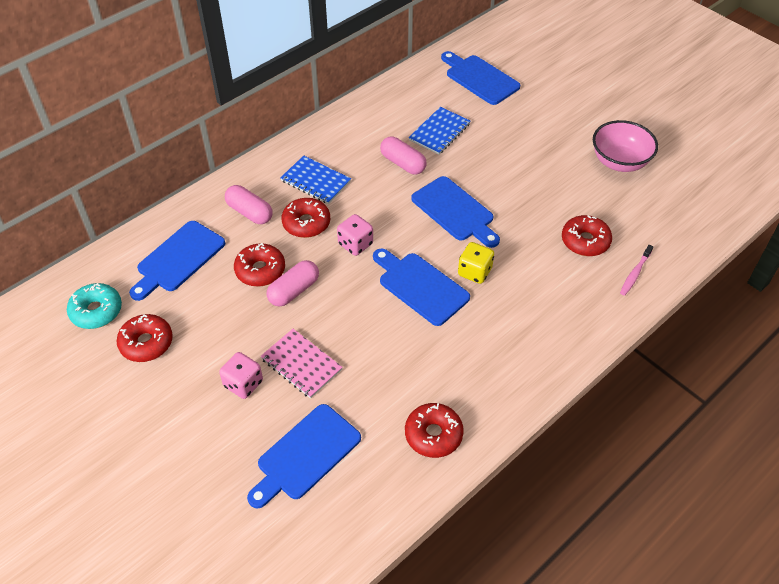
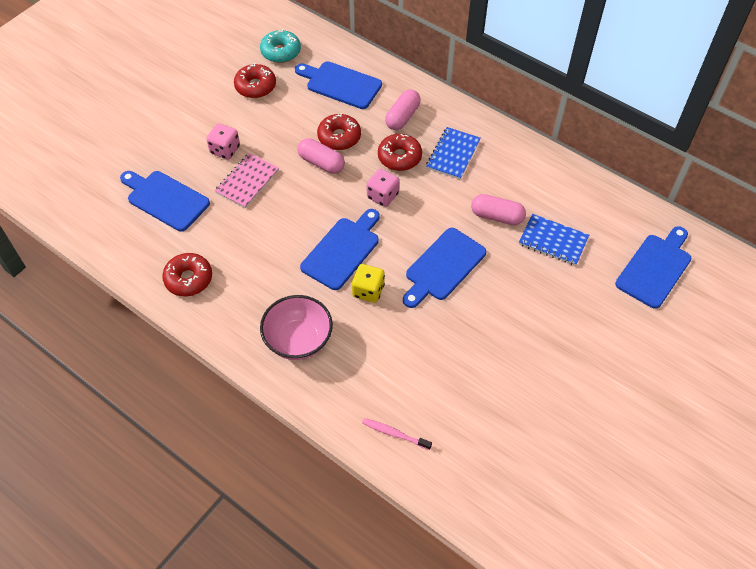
camera: 80 degrees right, 5 degrees up
pink capsule [380,136,427,175] -> pink capsule turned 75 degrees clockwise [471,194,526,225]
red donut [562,215,612,256] -> none
pink bowl [593,120,658,172] -> pink bowl moved to [260,295,333,360]

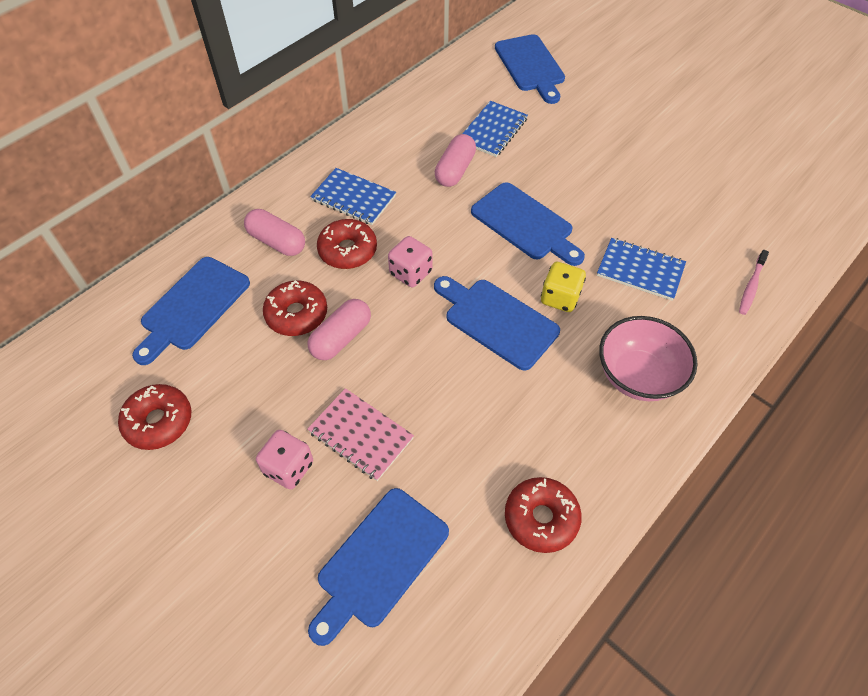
camera: 85 degrees left, 0 degrees up
turquoise donut [260,29,301,63] -> none
blue cutting board [615,226,691,309] -> blue cutting board turned 150 degrees counterclockwise [495,34,565,104]
none -> blue notebook [597,238,686,301]

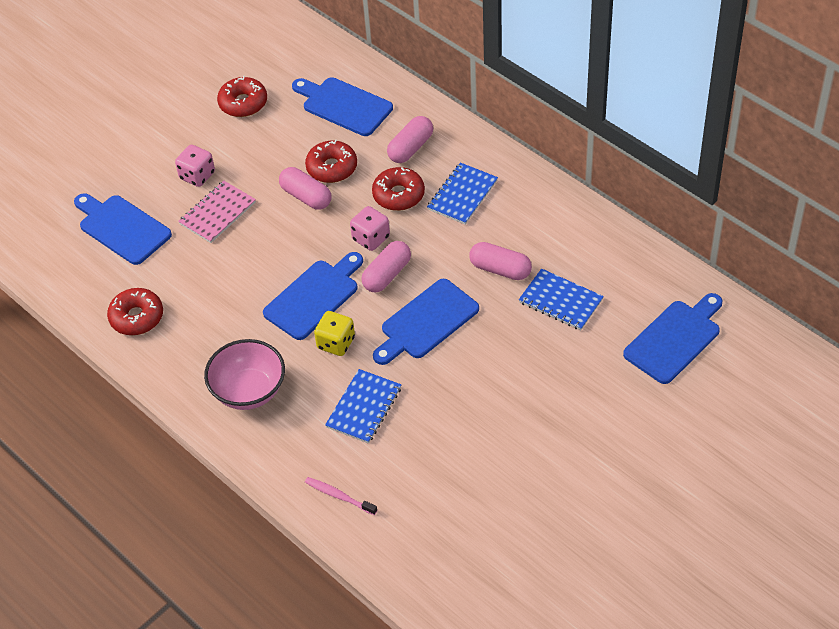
camera: 95 degrees right, 5 degrees down
blue cutting board [495,34,565,104] -> blue cutting board turned 150 degrees clockwise [623,293,722,384]
none -> pink capsule [362,241,411,292]

